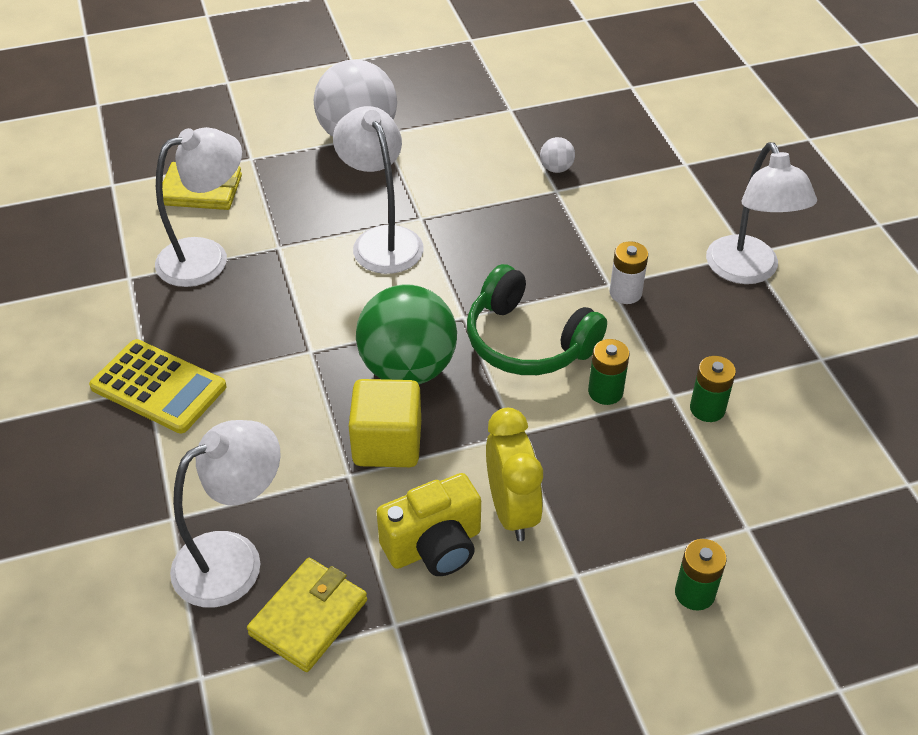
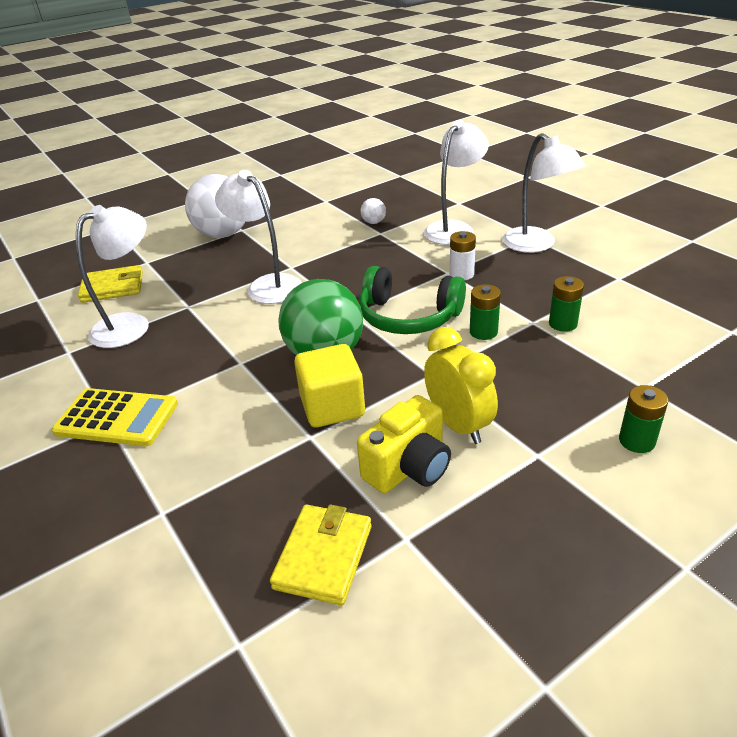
camera: 15 degrees left, 10 degrees down
white lamp [170,420,281,608] -> white lamp moved to [424,120,489,245]

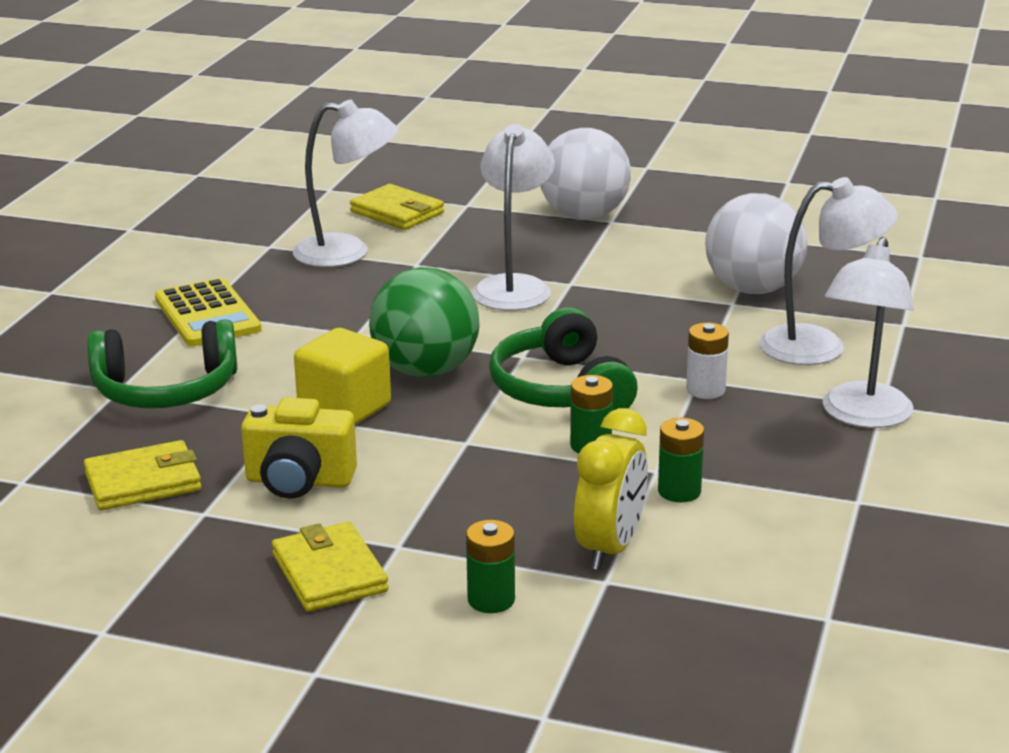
camera: 50 degrees right, 10 degrees down
white ball [361,198,386,224] -> white ball [705,193,808,294], size x2.41
yellow clock [424,327,498,444] -> yellow clock moved to [574,408,648,570]
none -> green headphones [87,319,238,408]
none -> yellow wallet [272,522,388,612]

